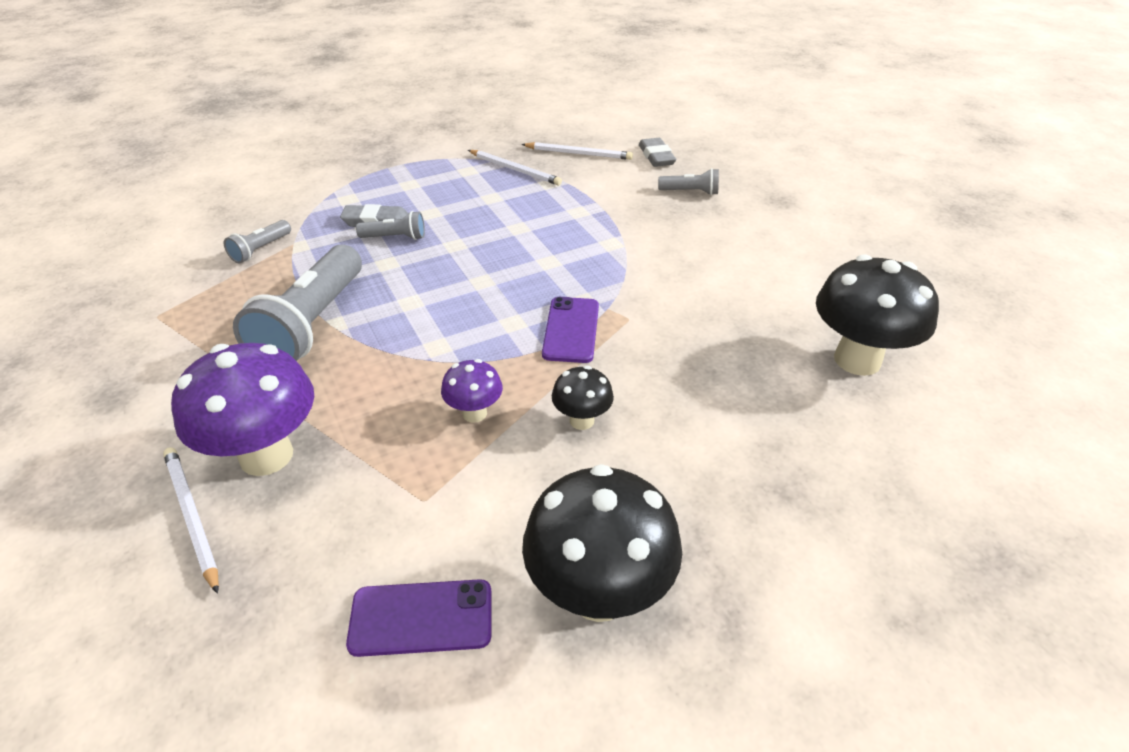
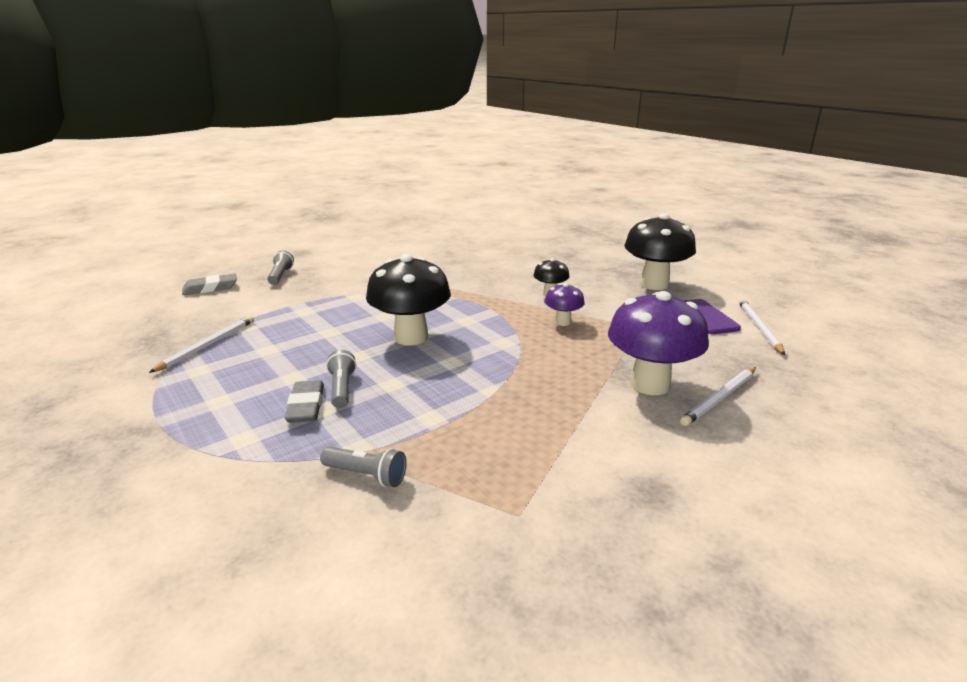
camera: 100 degrees left, 15 degrees down
grey flashlight [233,245,362,361] -> none
white pencil [521,142,633,160] -> white pencil moved to [739,299,785,355]
purple phone [542,297,599,363] -> none
black mushroom [816,255,939,376] -> black mushroom moved to [366,254,451,345]

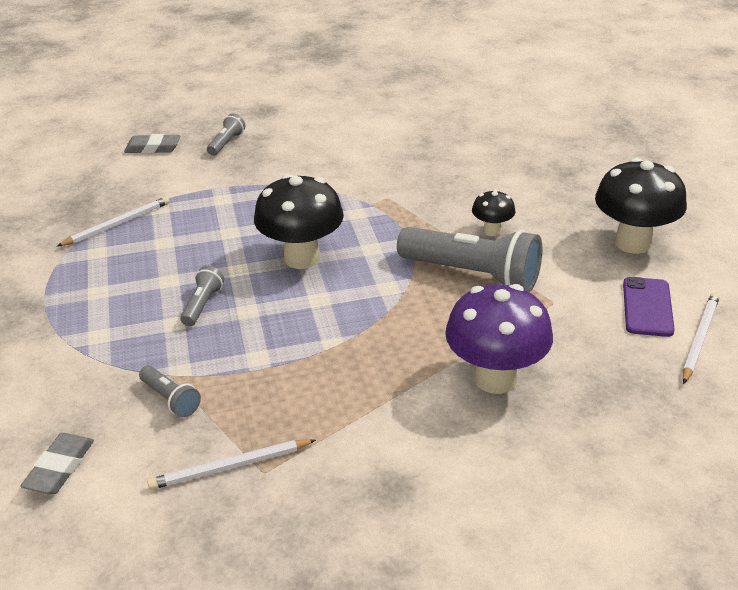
camera: 25 degrees right, 10 degrees up
grey eraser [285,380,324,423] -> grey eraser moved to [21,433,94,494]
purple mushroom [545,283,585,326] -> grey flashlight [397,227,542,292]
white pencil [680,367,756,426] -> white pencil moved to [147,439,316,490]

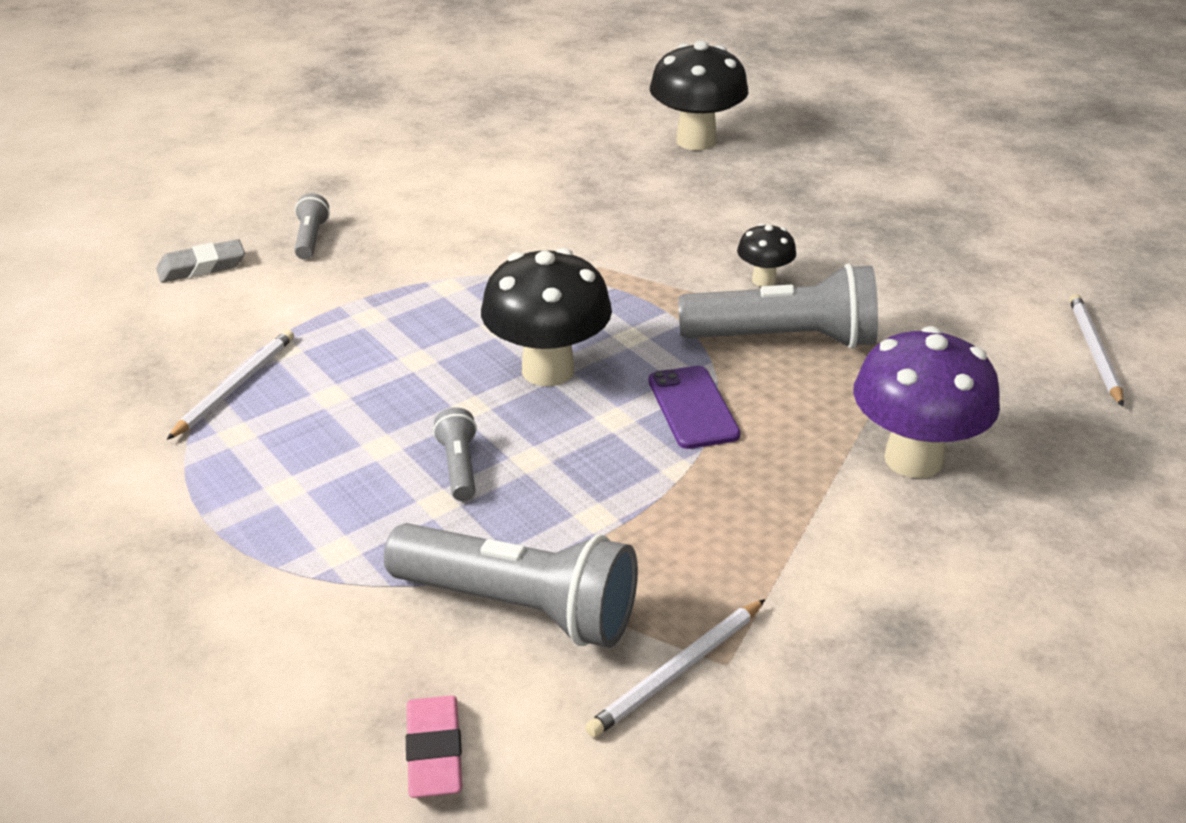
camera: 25 degrees left, 0 degrees up
grey eraser [21,433,94,494] -> pink eraser [406,696,462,798]
grey flashlight [139,366,201,417] -> grey flashlight [384,523,638,648], size x2.14
black mushroom [595,158,687,254] -> black mushroom moved to [650,40,748,150]
purple phone [623,277,675,337] -> purple phone moved to [649,366,740,449]

